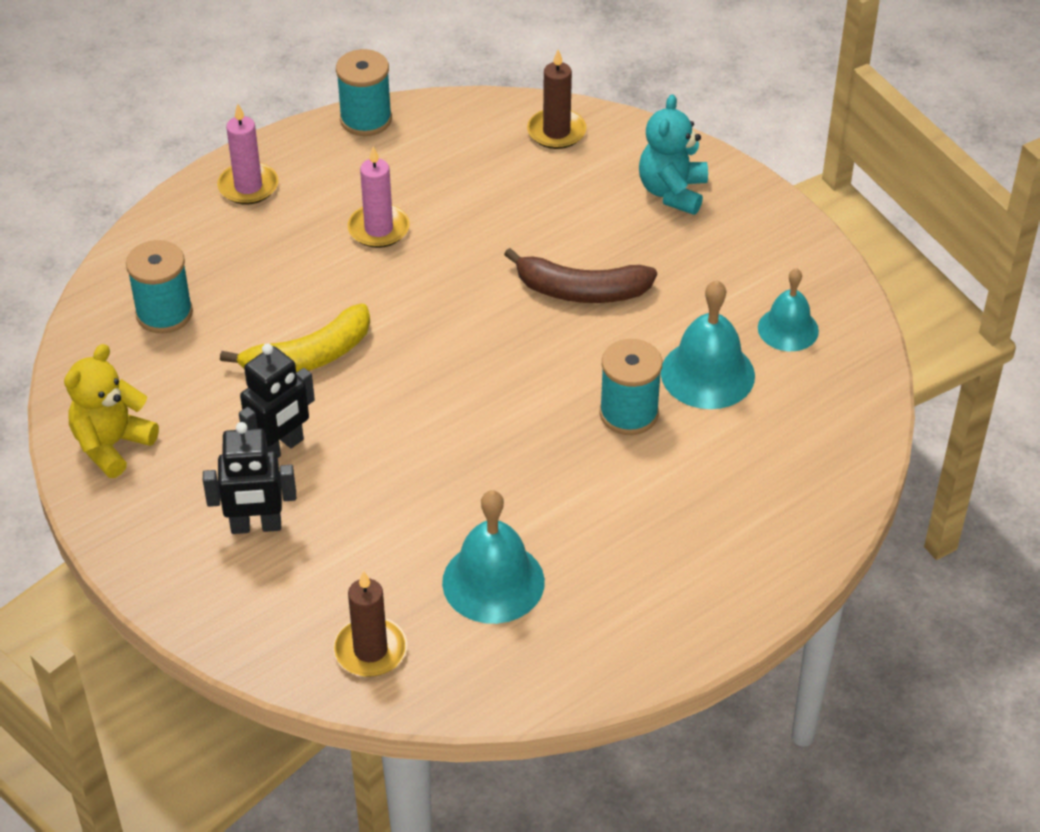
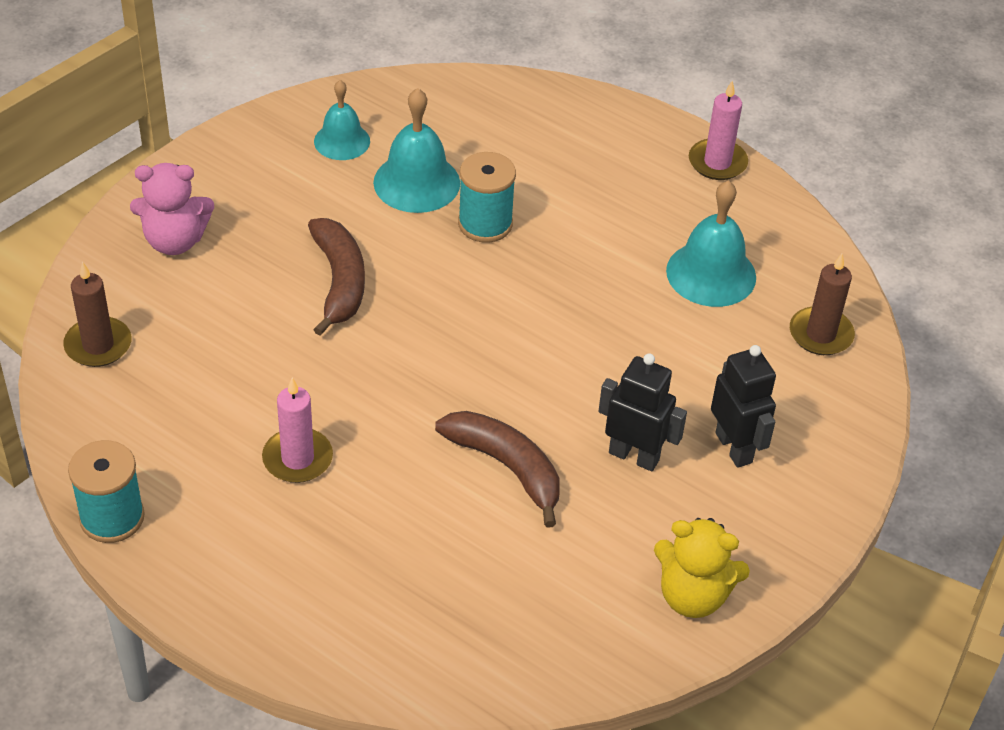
camera: 110 degrees left, 0 degrees up
turquoise spool [126,240,193,334] -> none
pink candle [217,104,278,205] -> pink candle moved to [689,81,748,180]
yellow banana [220,304,370,373] -> brown banana [435,411,560,528]
turquoise teddy bear [639,94,708,215] -> pink teddy bear [130,163,214,255]

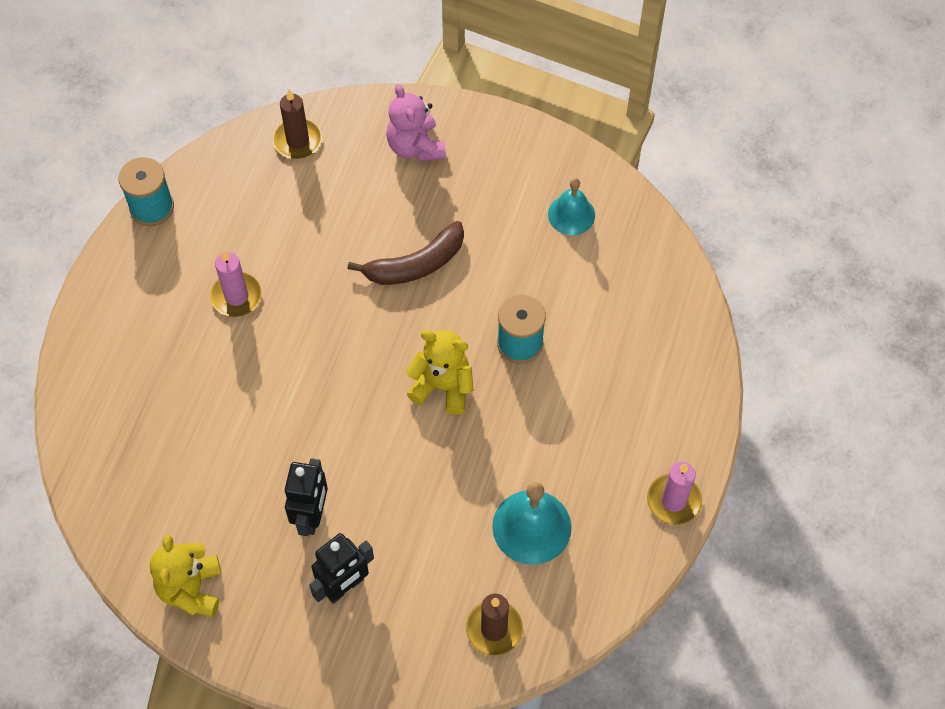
camera: 75 degrees right, 15 degrees up
turquoise bell [373,88,460,213] -> none
brown banana [435,411,560,528] -> none
none -> yellow teddy bear [406,330,473,415]

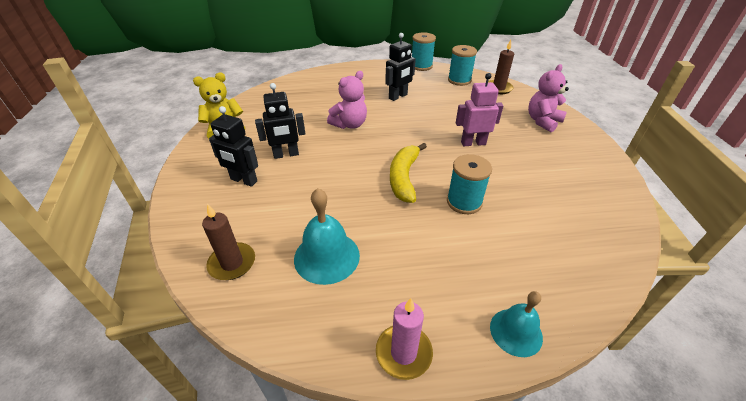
camera: 65 degrees right, 20 degrees down
pink candle [210,251,262,317] -> black robot [385,33,416,101]
brown banana [347,221,464,285] -> pink robot [456,73,504,146]
yellow teddy bear [406,330,473,415] -> yellow banana [390,143,427,203]
turquoise bell [548,178,595,235] -> turquoise bell moved to [490,291,543,357]
none -> pink teddy bear [327,71,367,129]
none -> turquoise spool [448,45,477,86]

